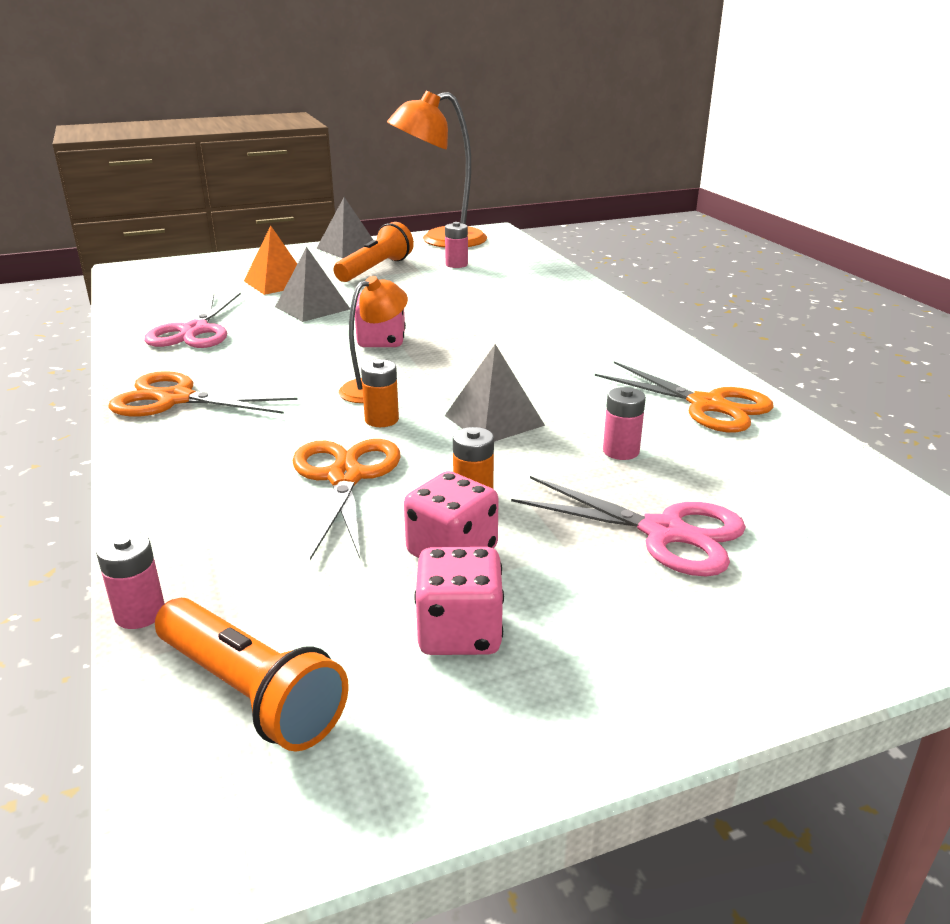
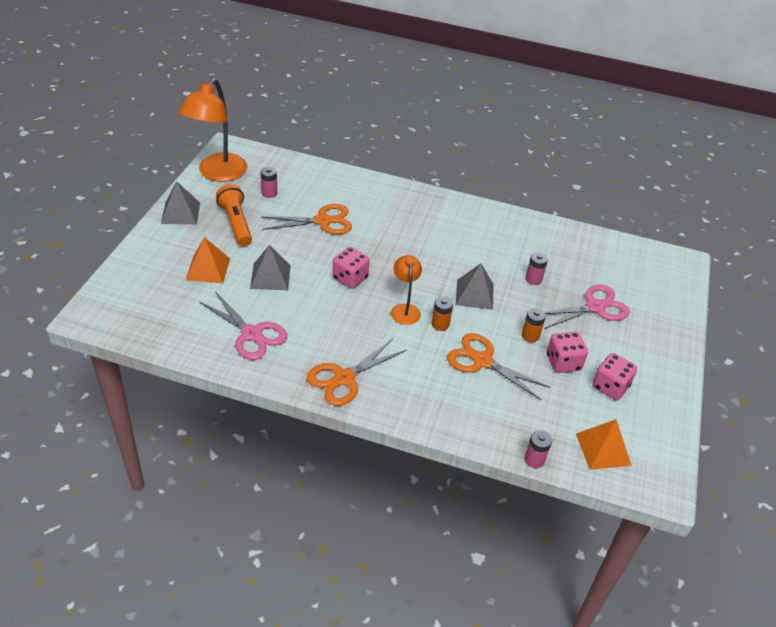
camera: 55 degrees left, 15 degrees up
orange flashlight [155,598,349,752] -> orange pyramid [576,419,632,470]
orange scissors [595,361,774,433] -> orange scissors moved to [262,204,352,235]

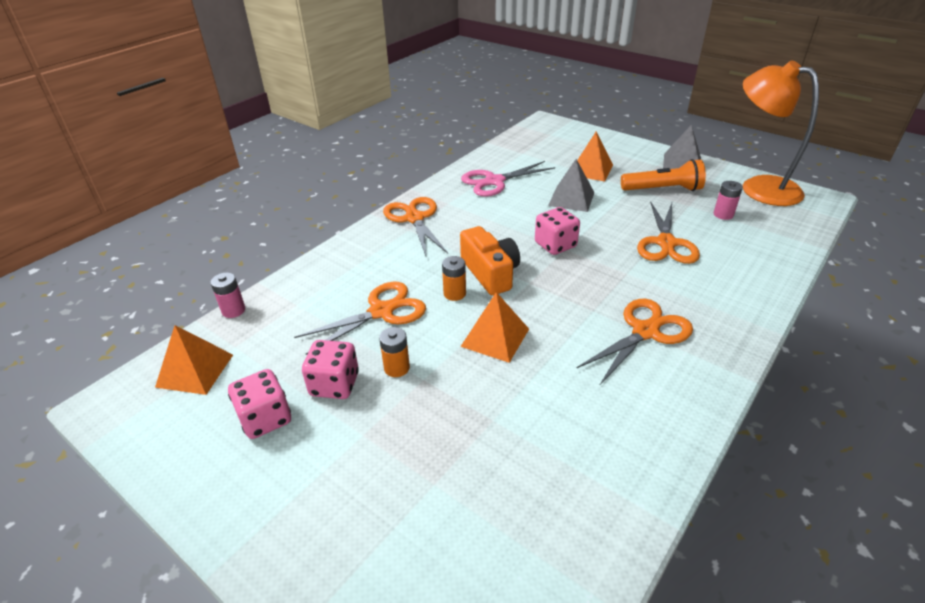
camera: 115 degrees right, 5 degrees down
orange lamp [391,255,422,325] -> orange camera [460,226,520,295]
grey pyramid [456,263,494,310] -> orange pyramid [460,292,529,363]
pink battery [525,252,548,285] -> none
pink scissors [545,285,630,329] -> none
none -> orange scissors [577,298,693,385]

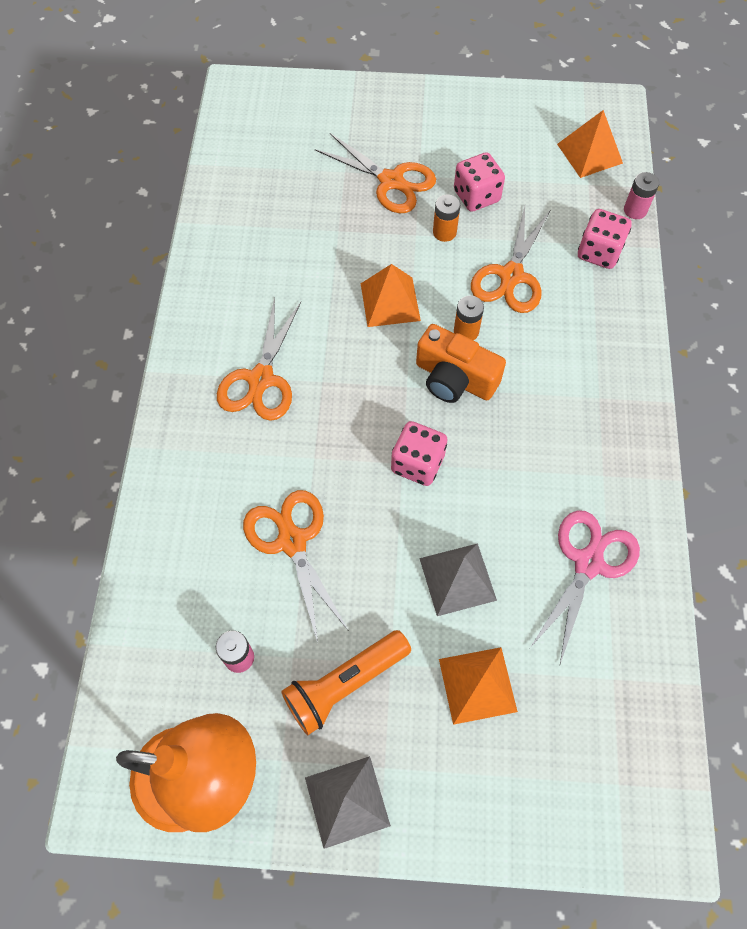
camera: 145 degrees right, 25 degrees up
pink dice [228,369,291,439] -> pink dice moved to [578,209,632,269]
orange scissors [383,197,448,256] -> orange scissors moved to [315,133,436,213]

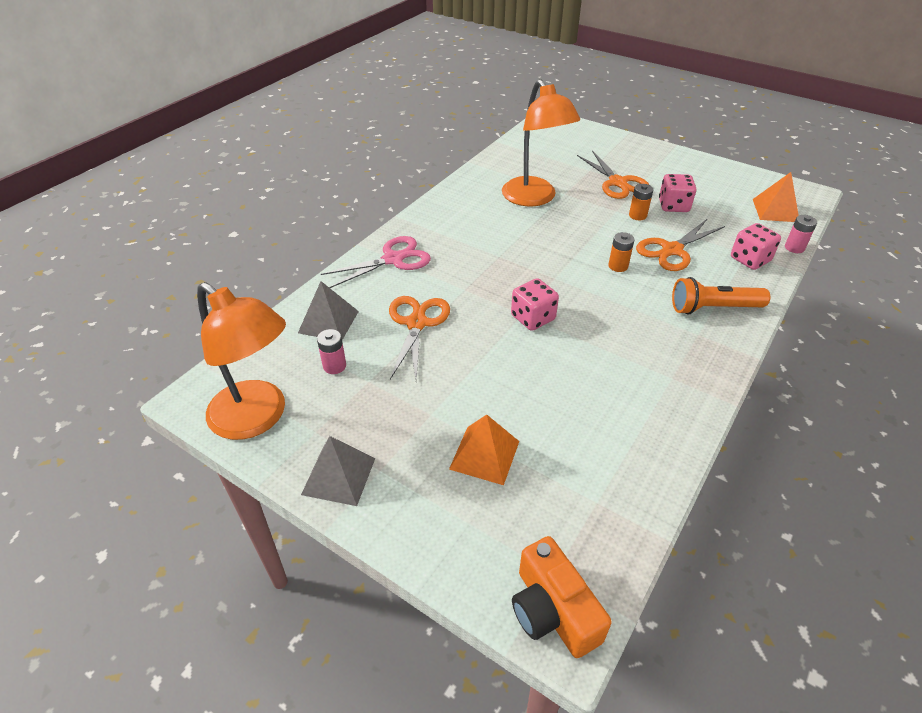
camera: 30 degrees right, 20 degrees down
orange scissors [217,298,301,421] -> none
orange flashlight [281,630,411,735] -> orange flashlight moved to [672,277,770,315]
orange pyramid [361,264,421,327] -> none
orange camera [416,324,506,403] -> orange camera moved to [512,536,611,658]
grey pyramid [419,543,497,616] -> grey pyramid moved to [298,281,359,340]
pink scissors [530,510,640,664] -> pink scissors moved to [321,236,431,288]
none -> orange lamp [502,79,580,206]

